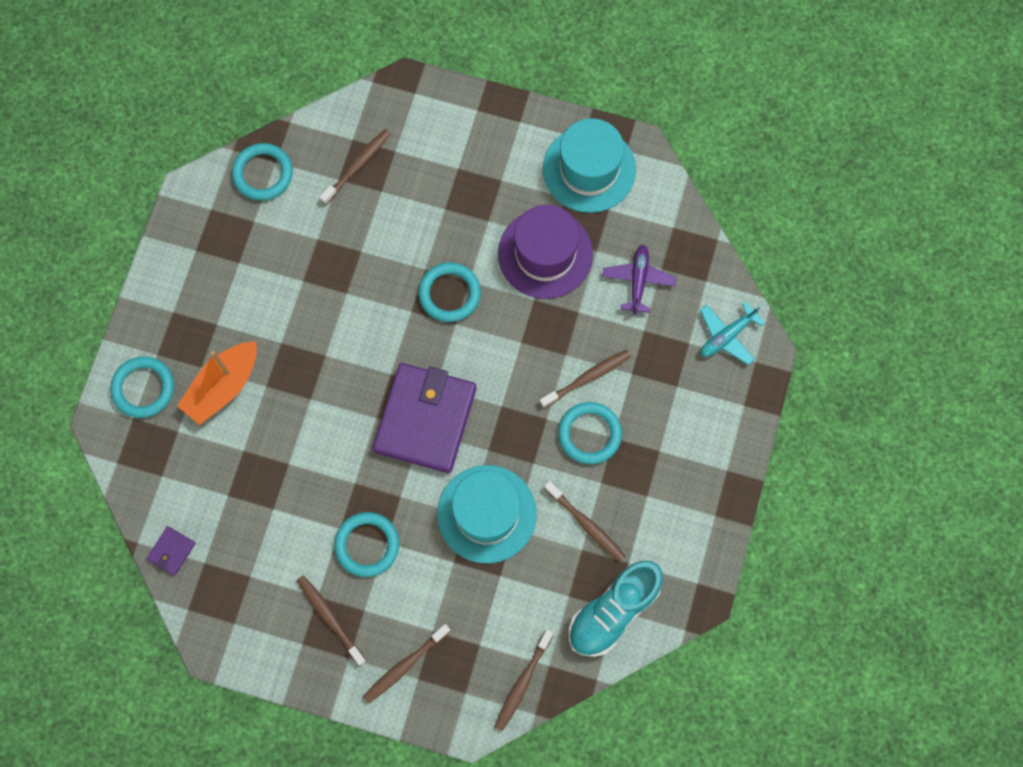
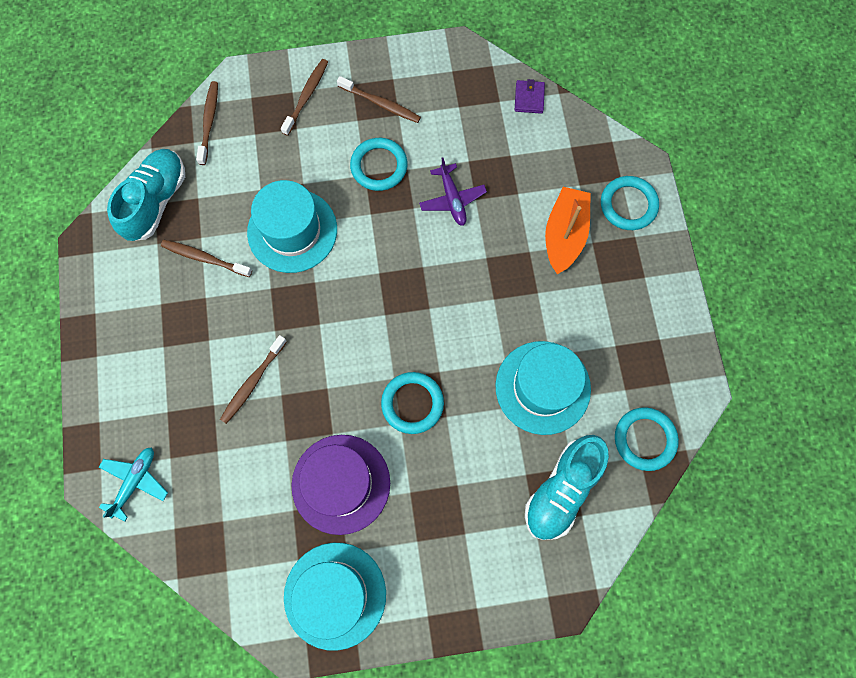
camera: 155 degrees right, 0 degrees up
brown toothbrush [320,129,391,205] -> turquoise shoe [525,435,609,540]
purple wallet [373,363,476,473] -> none
turquoise ring [558,402,622,464] -> none
purple plane [603,244,676,314] -> purple plane moved to [419,157,487,226]
none -> turquoise hat [495,341,591,435]

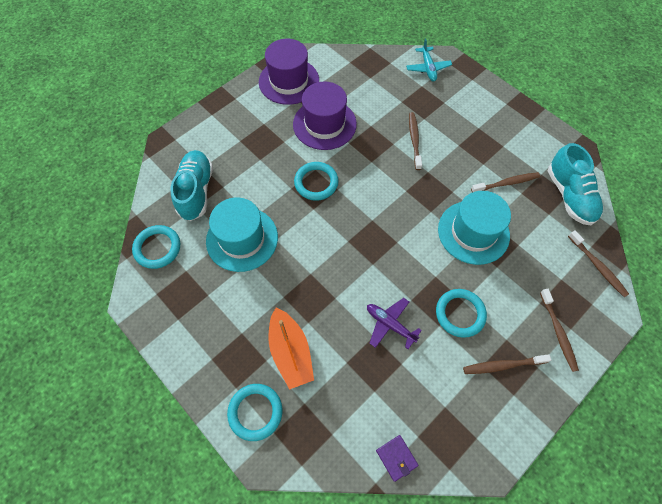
camera: 145 degrees right, 10 degrees down
turquoise hat [284,543,386,651] -> purple hat [259,39,319,105]

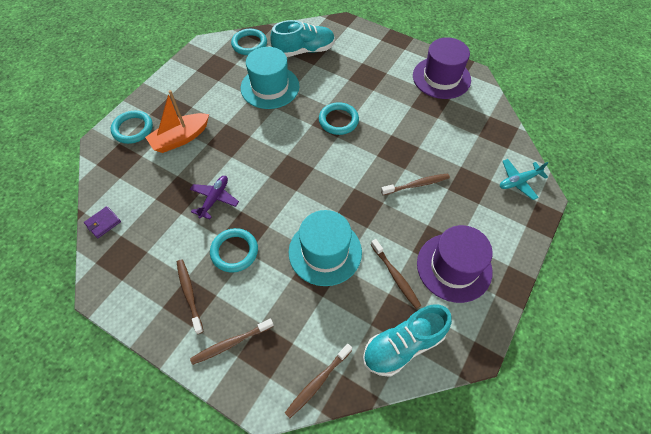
camera: 75 degrees right, 5 degrees down
purple hat [293,82,357,150] -> purple hat moved to [417,225,493,303]

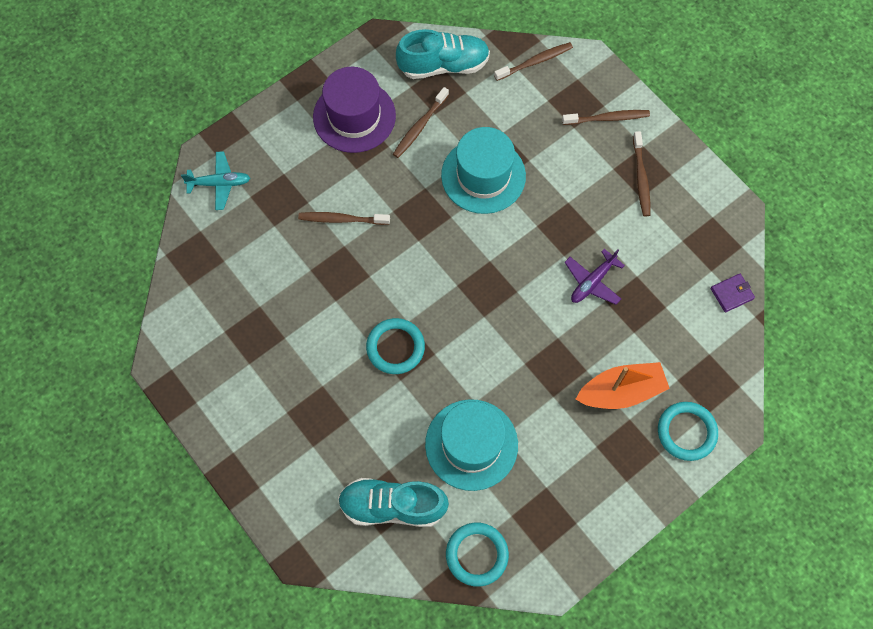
camera: 160 degrees left, 10 degrees up
turquoise ring [210,228,258,273] -> none
brown toothbrush [371,239,421,309] -> brown toothbrush turned 135 degrees counterclockwise [393,87,449,158]
purple hat [413,37,471,99] -> none

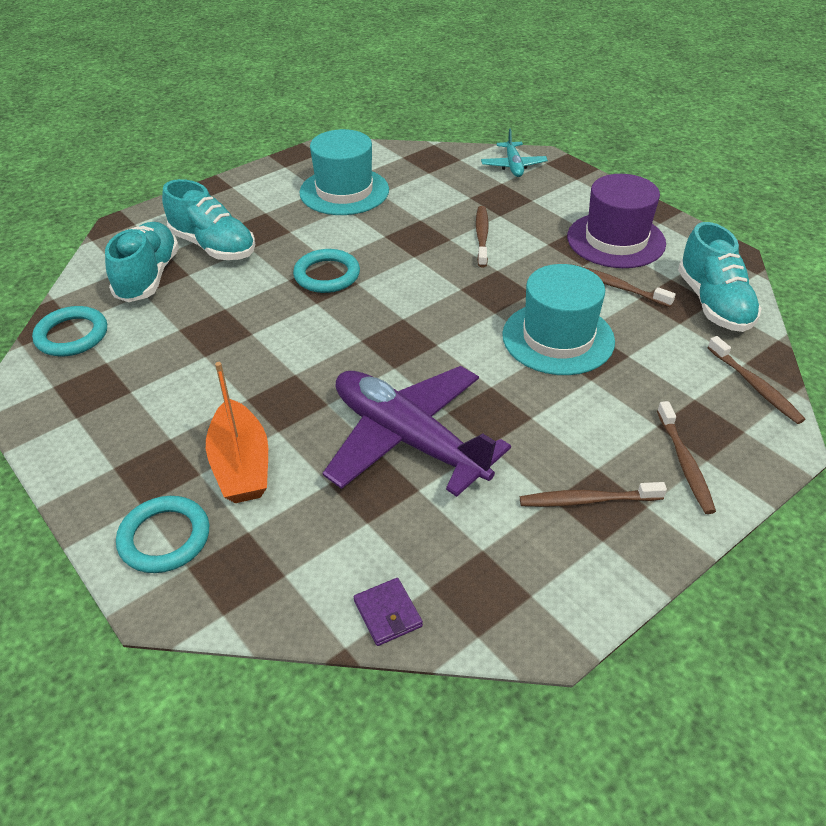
camera: 90 degrees right, 25 degrees down
turquoise hat [425,399,518,491] -> turquoise hat moved to [299,129,389,215]
purple plane [565,249,625,305] -> purple plane [323,366,511,497], size x2.08
none -> turquoise shoe [162,179,255,260]

